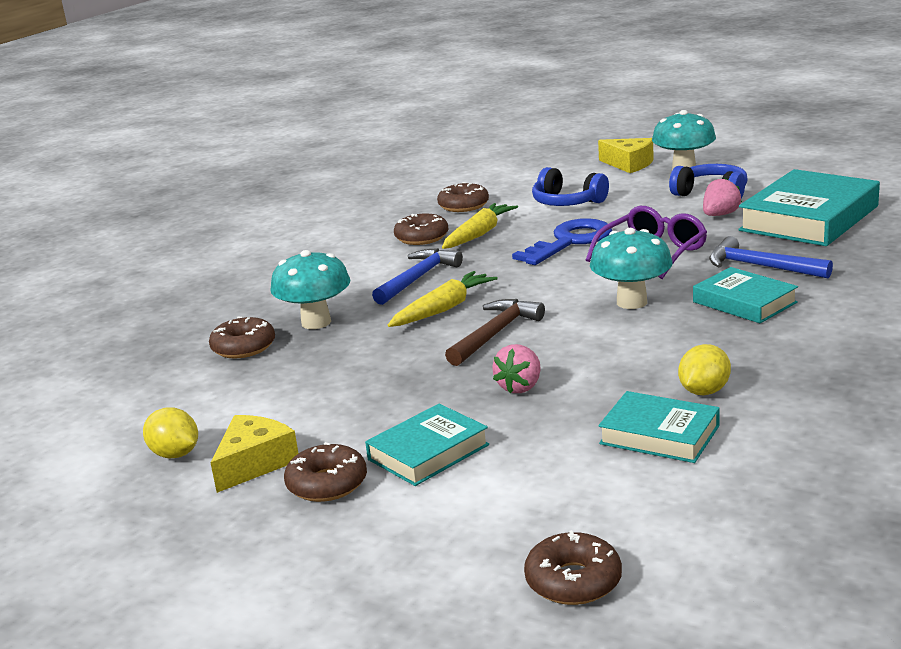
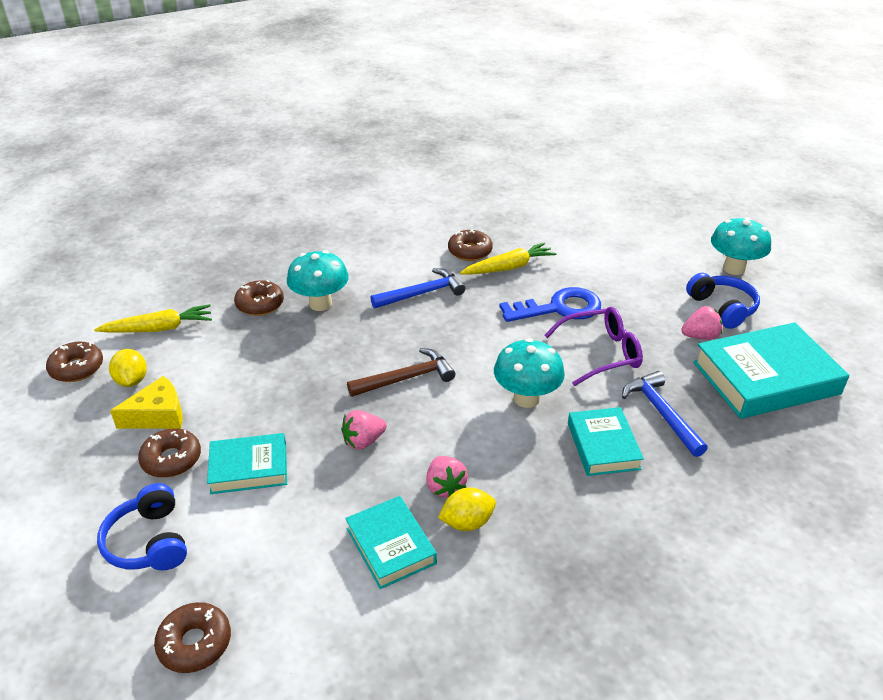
camera: 30 degrees right, 15 degrees up
yellow carrot [388,271,498,327] -> yellow carrot moved to [94,304,212,332]
brown donut [437,182,489,212] -> brown donut moved to [46,341,103,382]
blue headphones [532,167,609,206] -> blue headphones moved to [97,483,187,570]
yellow cheese [598,138,654,173] -> none
none -> pink strawberry [426,456,468,497]

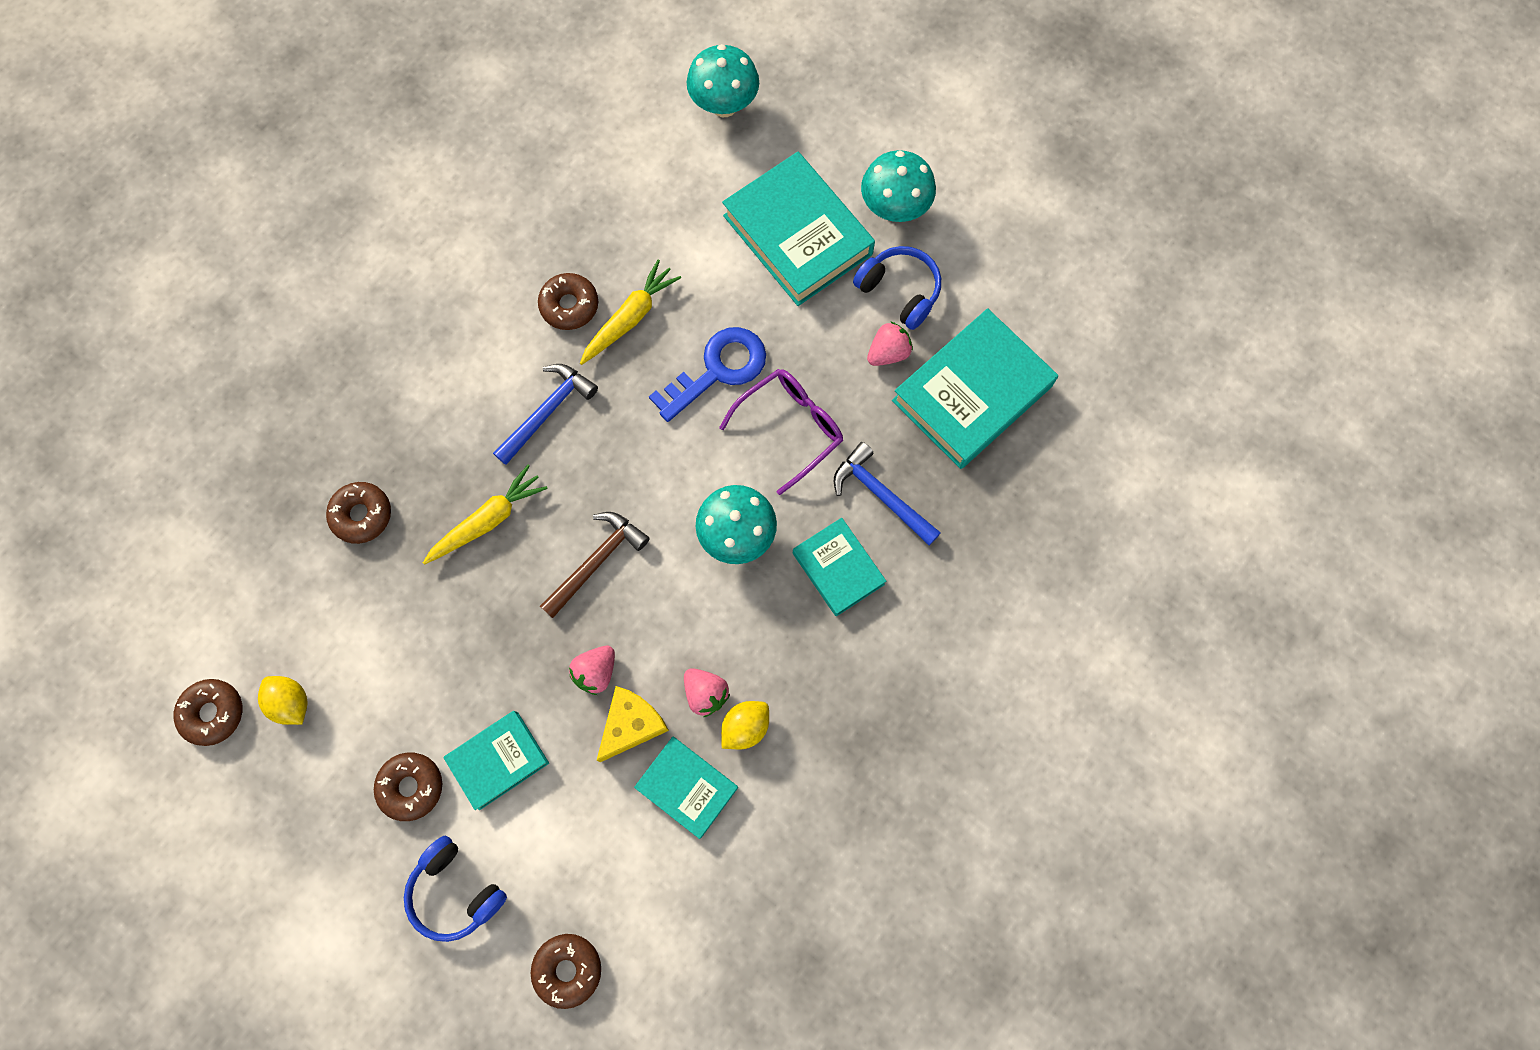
camera: 25 degrees left, 35 degrees up
yellow carrot [94,304,212,332] -> yellow carrot moved to [423,465,548,565]
yellow cheese [110,376,183,429] -> yellow cheese moved to [596,686,669,762]
turquoise mushroom [287,250,349,311] -> turquoise mushroom moved to [687,44,759,117]
none -> turquoise book [722,152,875,306]

